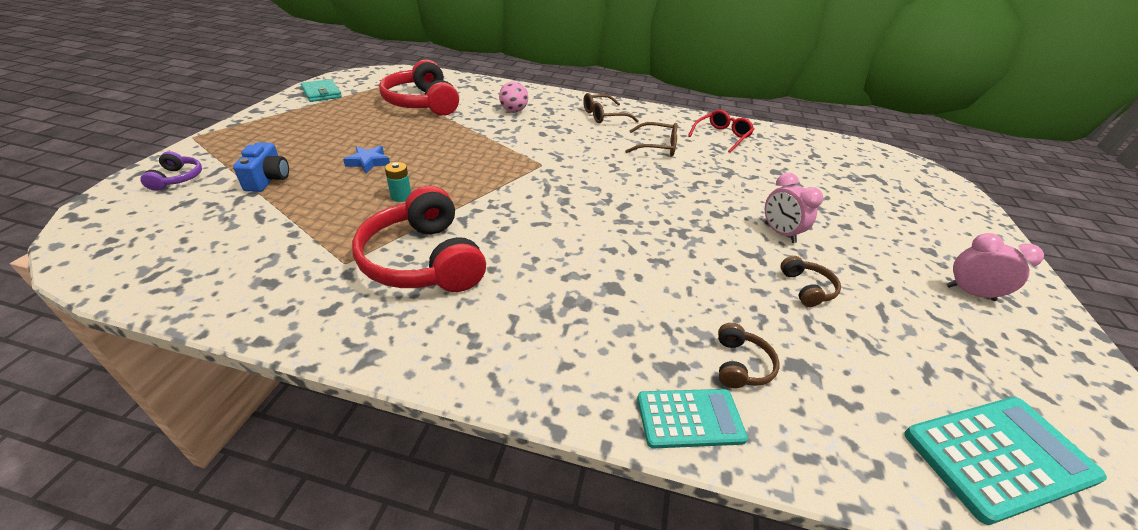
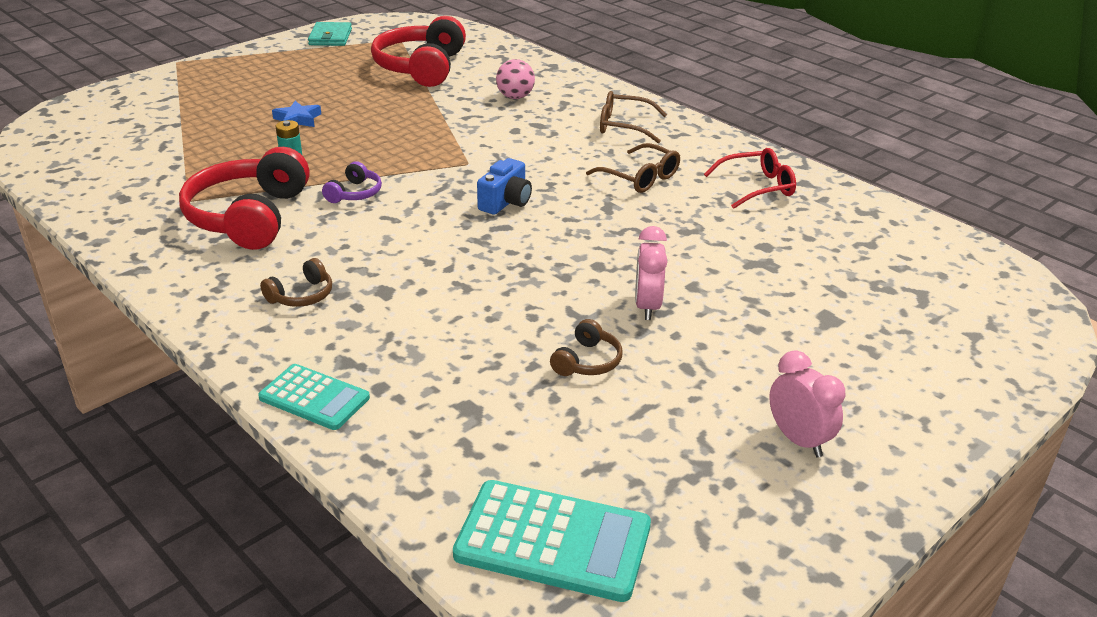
camera: 35 degrees right, 5 degrees down
purple headphones [140,151,202,191] -> purple headphones moved to [322,161,382,203]
blue camera [233,142,289,192] -> blue camera moved to [477,158,532,215]
brown headphones [718,323,780,388] -> brown headphones moved to [260,258,332,307]

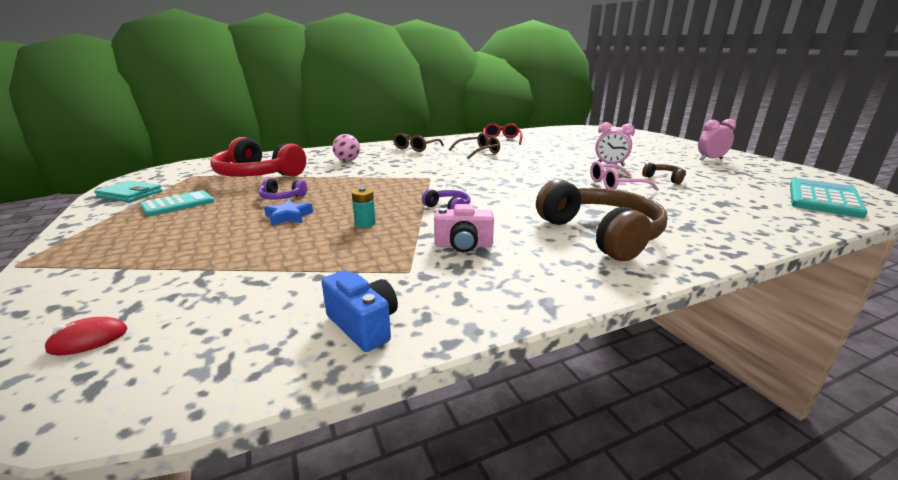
camera: 70 degrees left, 10 degrees down
red headphones [179,147,310,250] -> pink camera [434,204,494,252]
turquoise calculator [258,364,370,430] -> turquoise calculator moved to [140,190,214,216]
brown headphones [260,258,332,307] -> brown headphones [536,179,668,261], size x2.22
blue camera [477,158,532,215] -> blue camera moved to [322,270,398,352]
none -> red mouse [44,317,128,356]
none -> purple headphones [259,178,307,200]
none -> pink glasses [590,161,659,191]

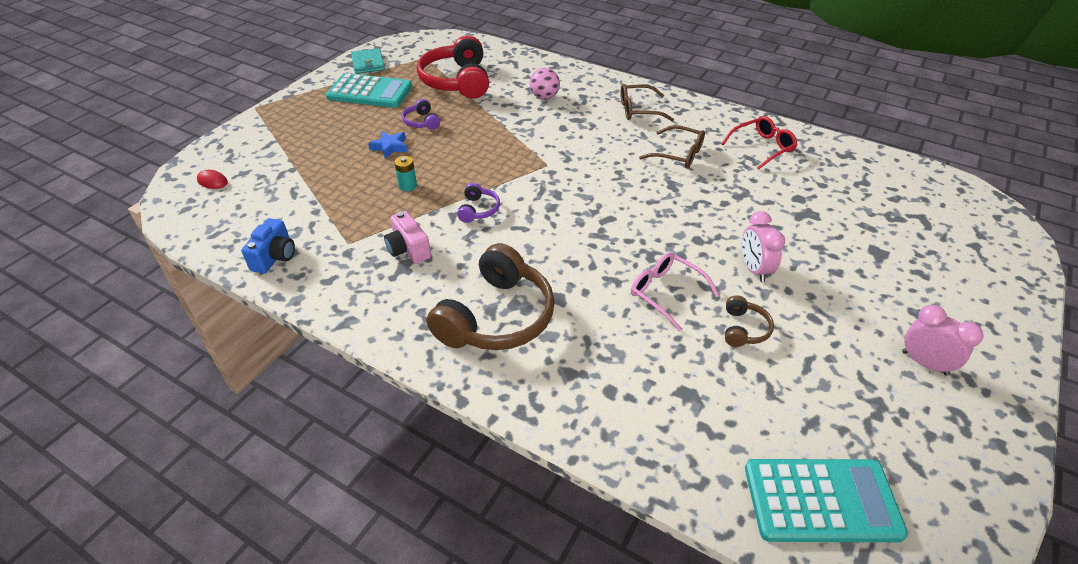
camera: 55 degrees right, 20 degrees up
turquoise calculator [140,190,214,216] -> turquoise calculator [326,73,412,108], size x1.58

